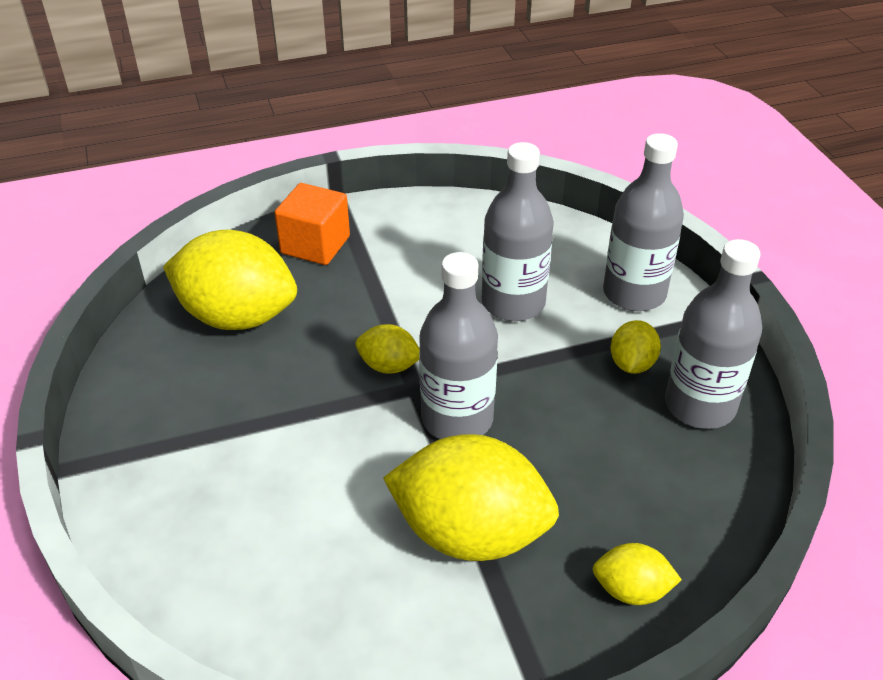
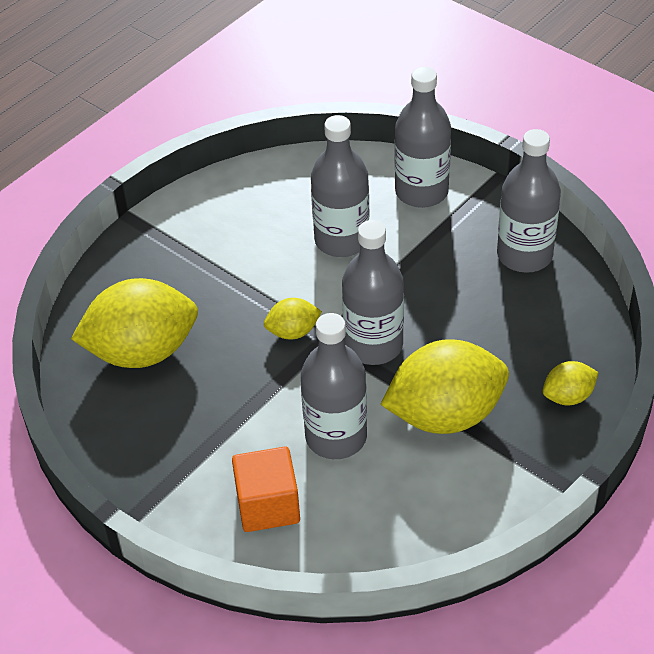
camera: 30 degrees left, 5 degrees up
orange cube [275,183,350,265] -> orange cube moved to [232,447,300,532]
yellow lemon [611,320,661,374] -> none
none -> grey bottle [301,313,367,459]

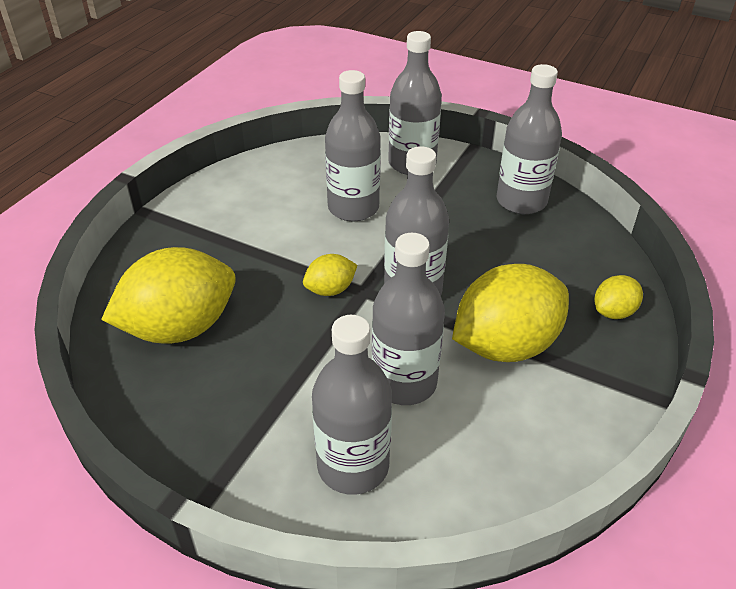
camera: 15 degrees left, 5 degrees down
orange cube [232,447,300,532] -> grey bottle [312,315,392,495]

